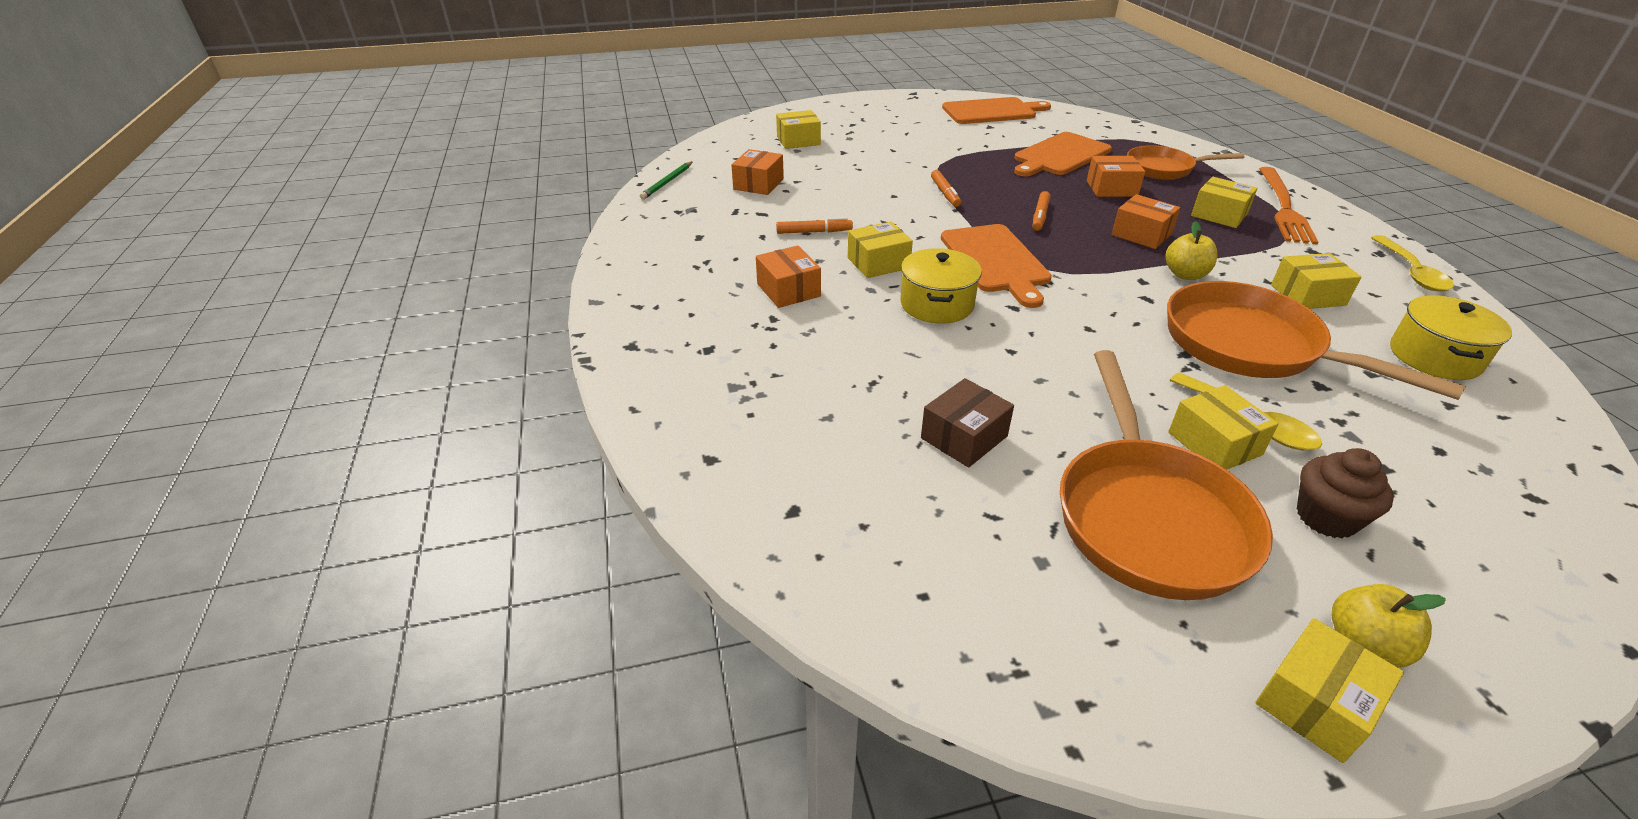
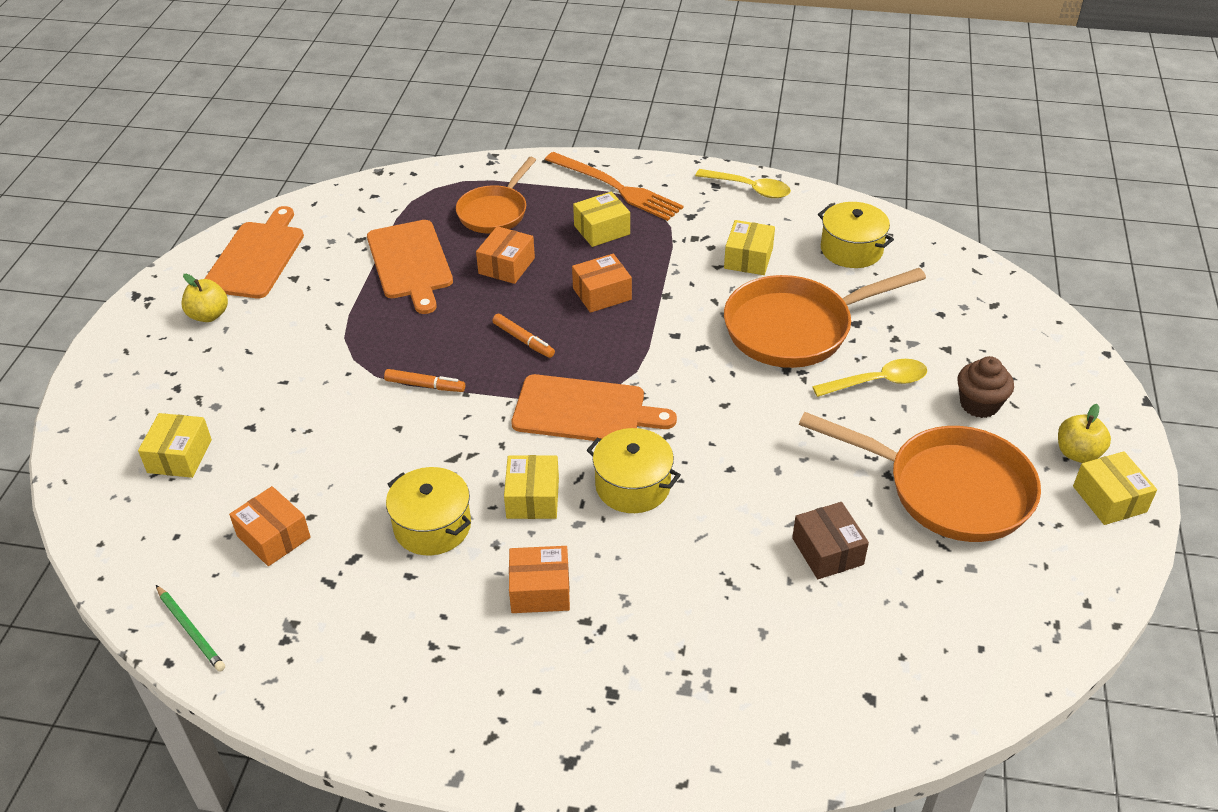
camera: 65 degrees left, 5 degrees up
orange marker [776,217,853,234] -> yellow pot [386,467,471,555]
yellow apple [1166,221,1218,280] -> yellow apple moved to [181,274,228,322]
yellow box [1168,385,1279,470] -> none

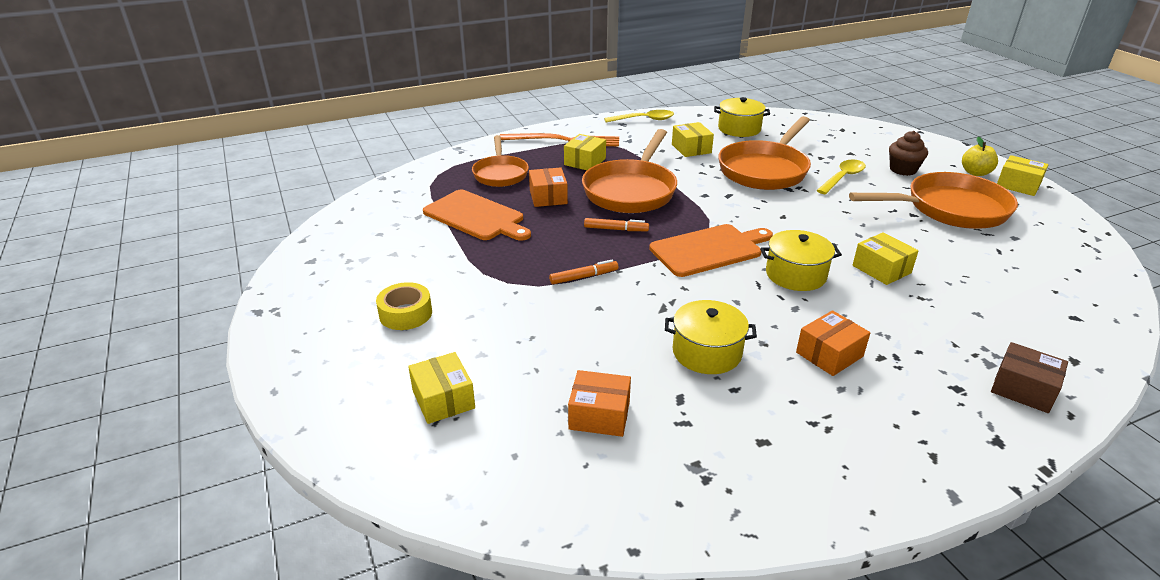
camera: 35 degrees left, 10 degrees down
green pencil [156,585,225,672] -> none
yellow apple [181,274,228,322] -> none
orange cutting board [204,206,304,298] -> none
yellow box [504,455,559,519] -> yellow box moved to [853,232,919,285]
orange box [572,254,632,313] -> orange pan [582,129,677,213]
brown box [792,502,869,579] -> brown box moved to [991,342,1068,413]
none -> yellow tape [376,282,432,330]

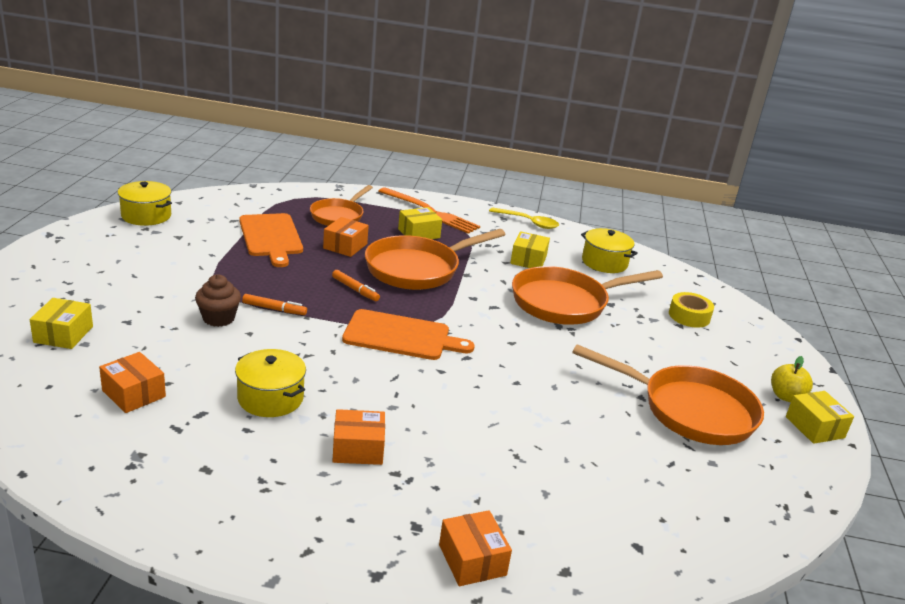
camera: 30 degrees right, 5 degrees down
yellow tape [376,282,432,330] -> yellow tape moved to [669,292,714,328]
yellow pot [760,230,842,291] -> yellow pot moved to [118,181,172,226]
yellow spoon [816,160,866,194] -> none
yellow box [853,232,919,285] -> none
brown cupcake [889,131,928,176] -> brown cupcake moved to [195,274,241,327]
brown box [991,342,1068,413] -> orange box [439,510,512,586]

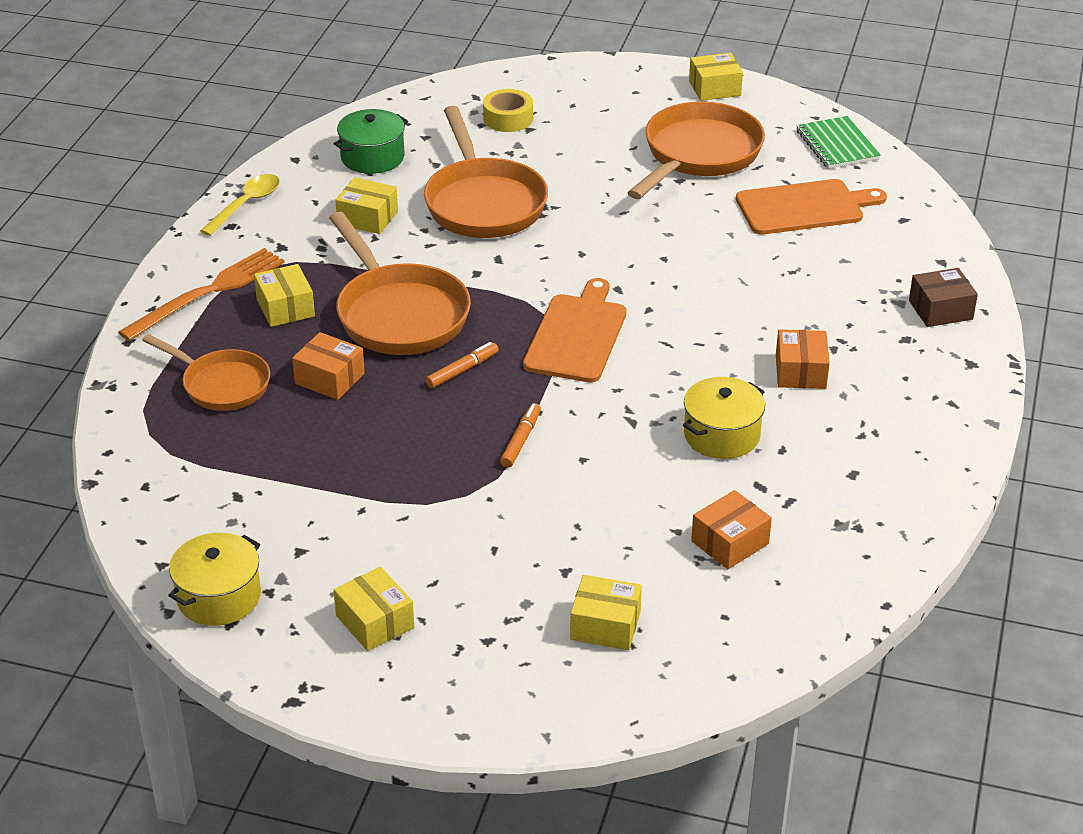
camera: 80 degrees left, 10 degrees up
brown cupcake [195,274,241,327] -> none
orange cutting board [239,213,303,267] -> orange cutting board moved to [736,179,887,235]
orange box [439,510,512,586] -> brown box [909,268,978,327]
yellow pot [581,228,638,273] -> green pot [333,109,408,174]
yellow apple [771,356,813,402] -> none
none -> yellow box [334,567,414,651]
none -> green notebook [796,116,881,169]

